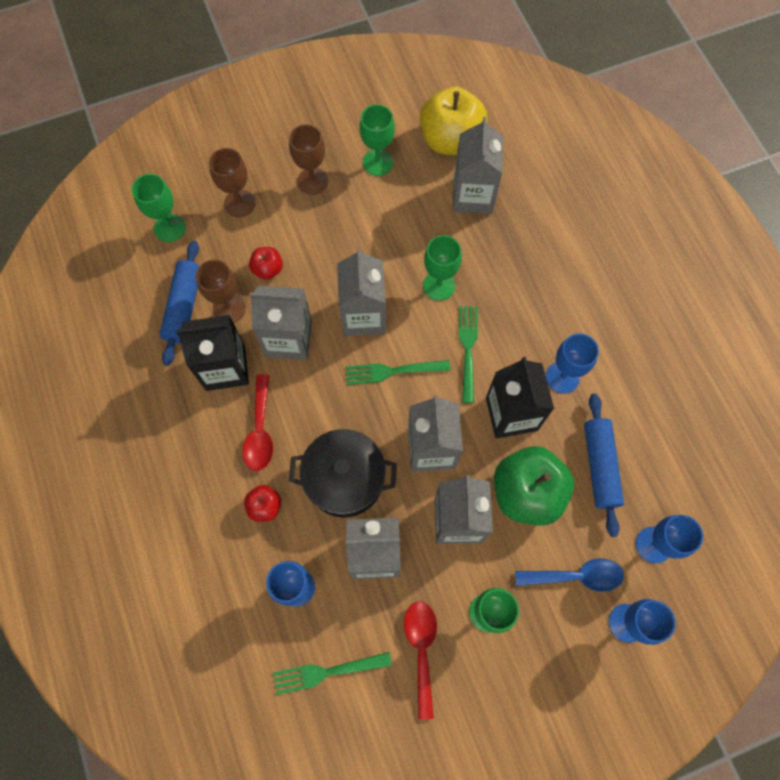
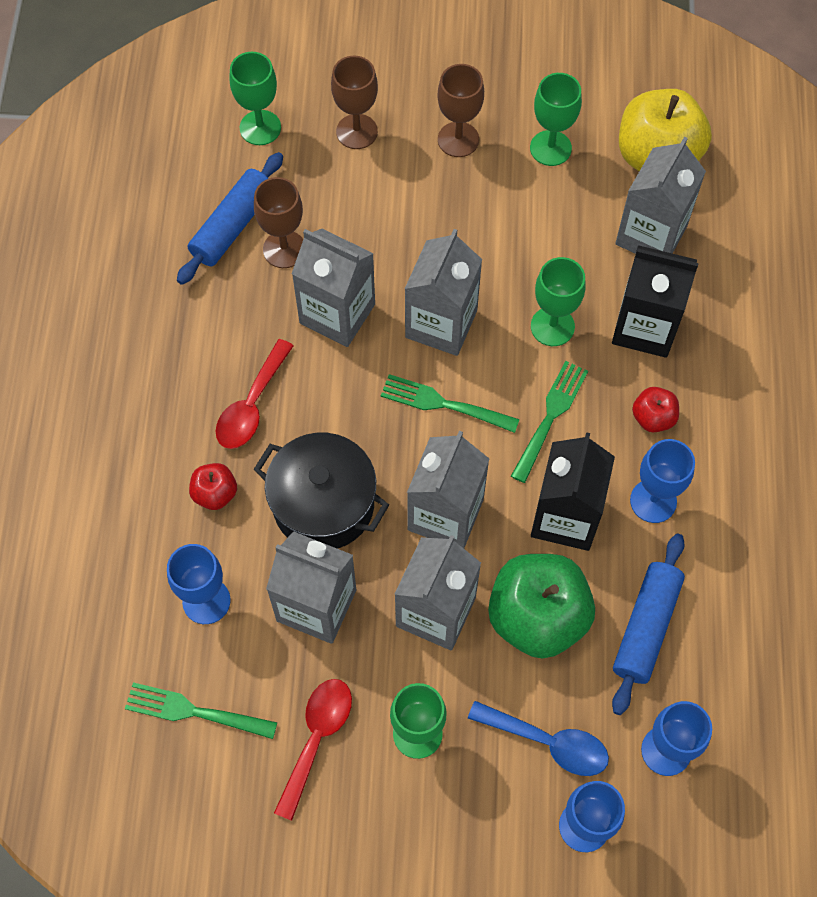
camera: 25 degrees right, 5 degrees down
black carton [176,315,249,391] -> black carton moved to [612,245,699,358]
red apple [249,247,283,280] -> red apple moved to [632,387,679,433]

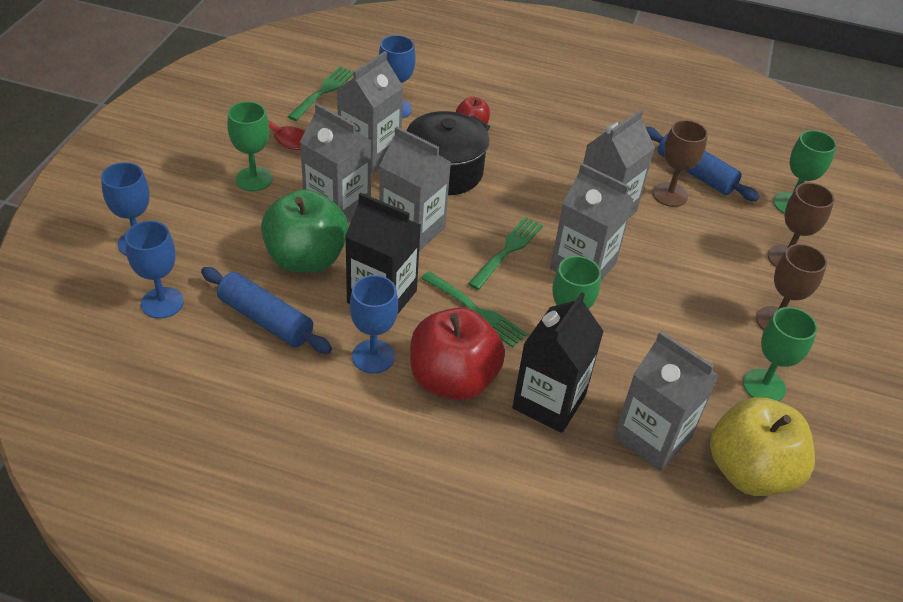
camera: 100 degrees right, 20 degrees down
red spoon [216,339,293,449] -> none
blue spoon [468,701,609,776] -> none
red apple [632,387,679,433] -> red apple [410,308,505,401], size x2.11

